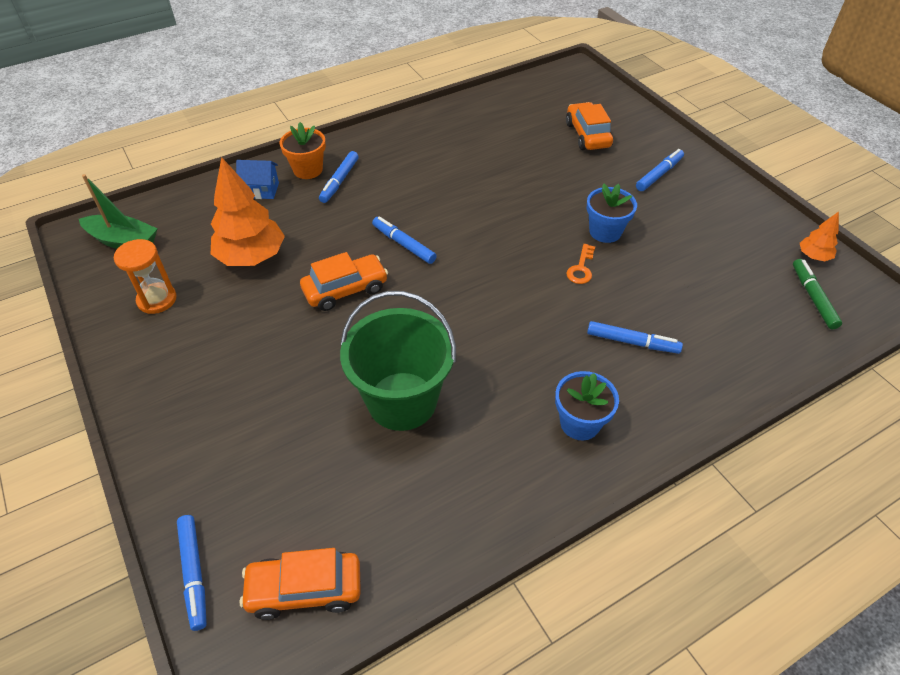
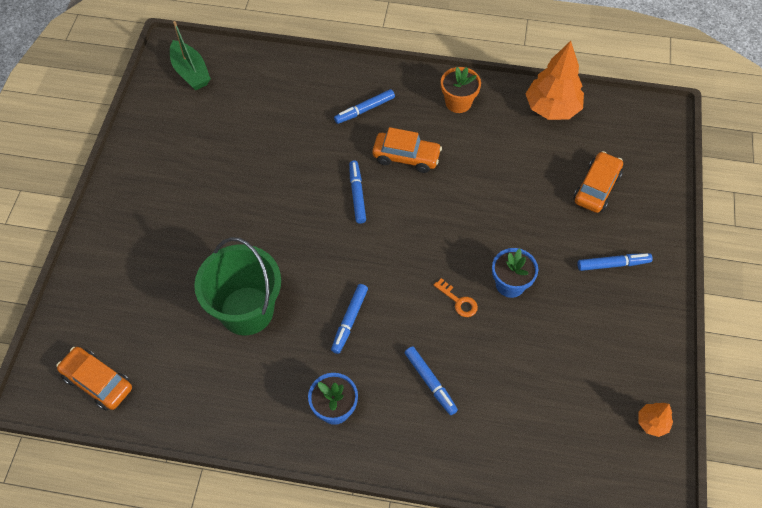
camera: 40 degrees right, 10 degrees up
orange hourglass [114,239,176,314] -> none
blue marker [177,515,207,631] -> blue marker moved to [331,284,368,354]
orange tree [211,157,285,266] -> orange tree moved to [526,41,584,120]
blue house [236,160,279,199] -> none
orange flower pot [280,122,326,179] -> orange flower pot moved to [441,67,481,113]
orange car [300,252,388,311] -> orange car moved to [372,127,442,173]
orange key [566,244,595,284] -> orange key turned 105 degrees counterclockwise [434,278,478,317]
green marker [793,259,842,329] -> none

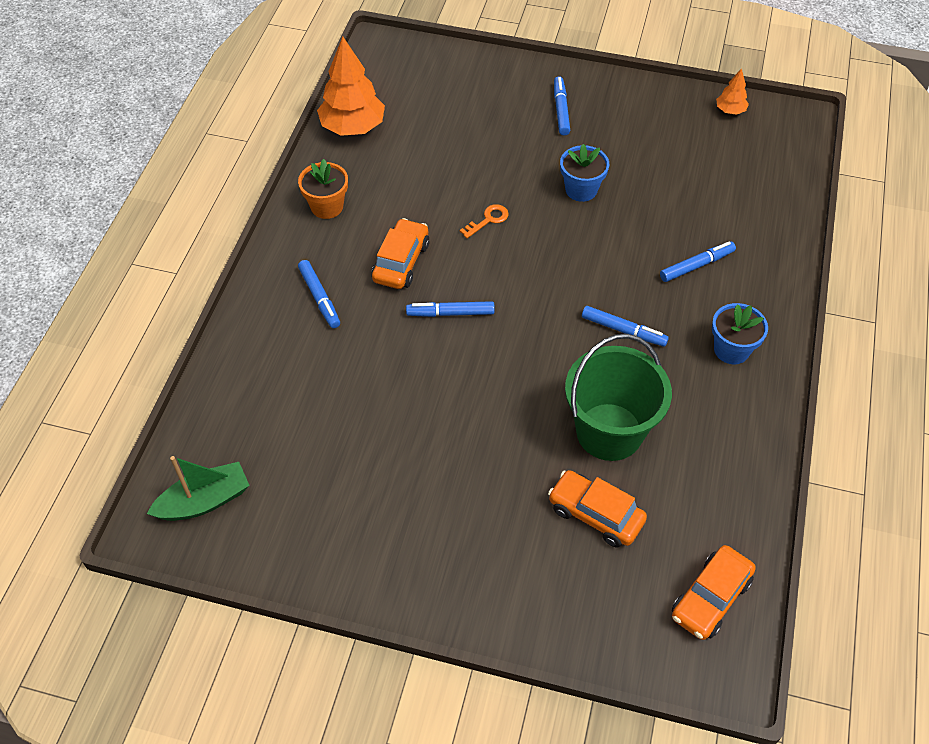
camera: 85 degrees left, 5 degrees down
orange key [434,278,478,317] -> orange key moved to [460,204,509,238]
orange car [573,151,623,213] -> orange car moved to [548,470,647,548]

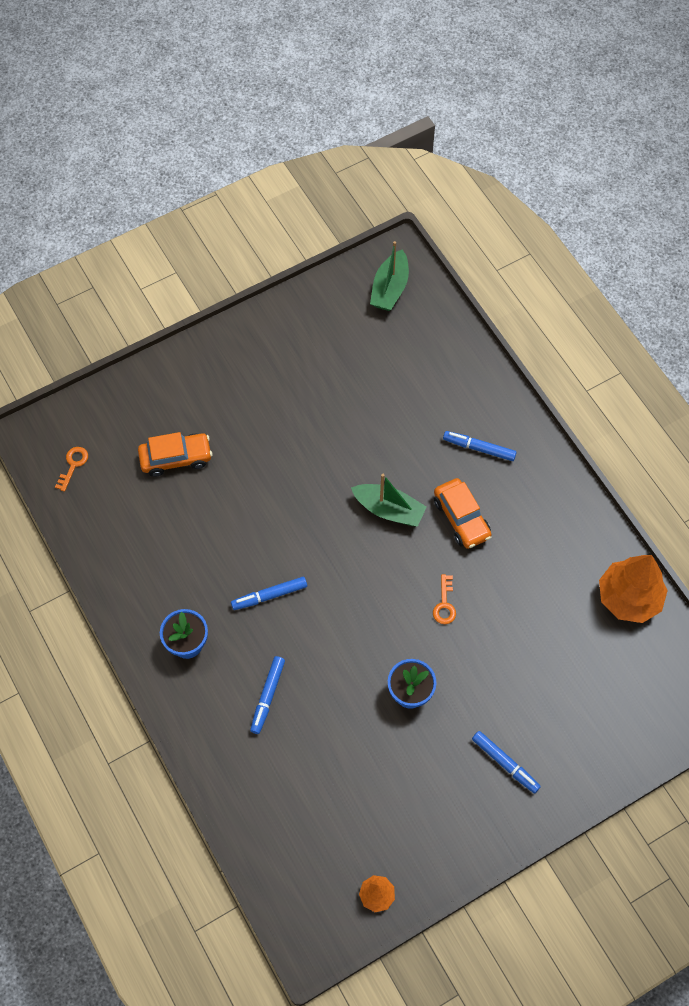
camera: 135 degrees right, 10 degrees up
orange flower pot [298,159,348,219] -> none
blue marker [406,301,495,317] -> green boat [351,474,427,527]
green bucket [565,334,672,461] -> none
orange car [672,545,756,640] -> orange key [55,447,88,492]

